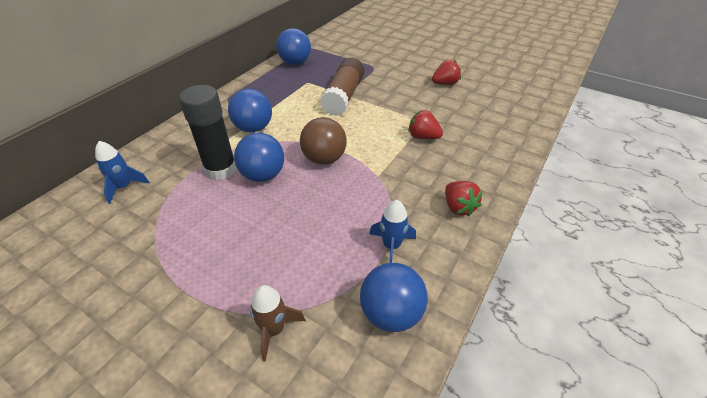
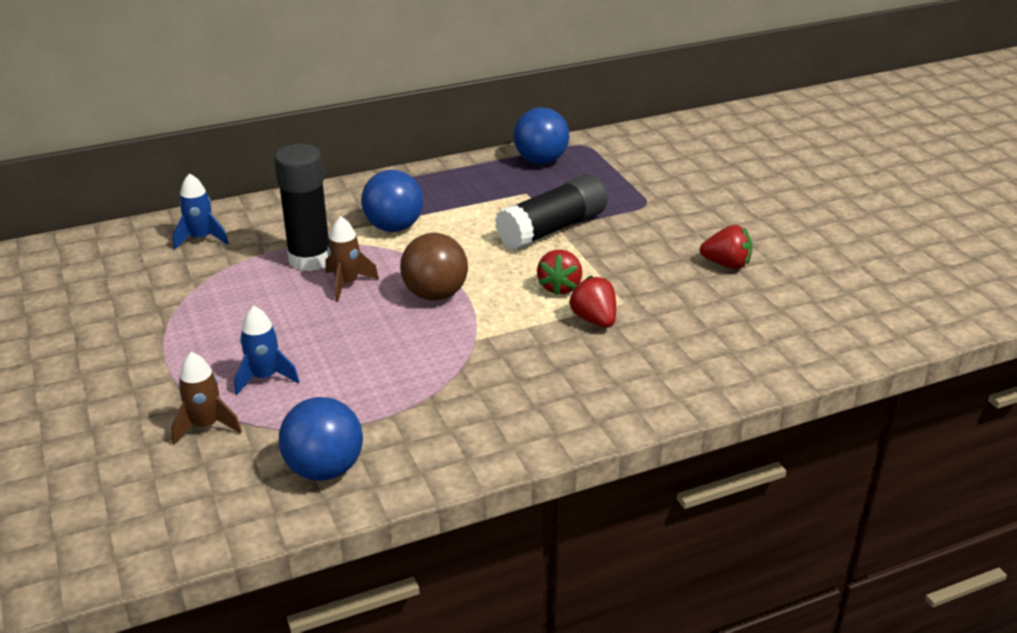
camera: 35 degrees right, 10 degrees down
blue ball [234,133,284,182] -> brown rocket [326,216,379,302]
brown glue stick [320,57,364,116] -> black glue stick [495,174,607,250]
blue rocket [369,200,416,263] -> blue rocket moved to [234,306,300,395]
red strawberry [445,181,483,217] -> red strawberry moved to [537,250,582,296]

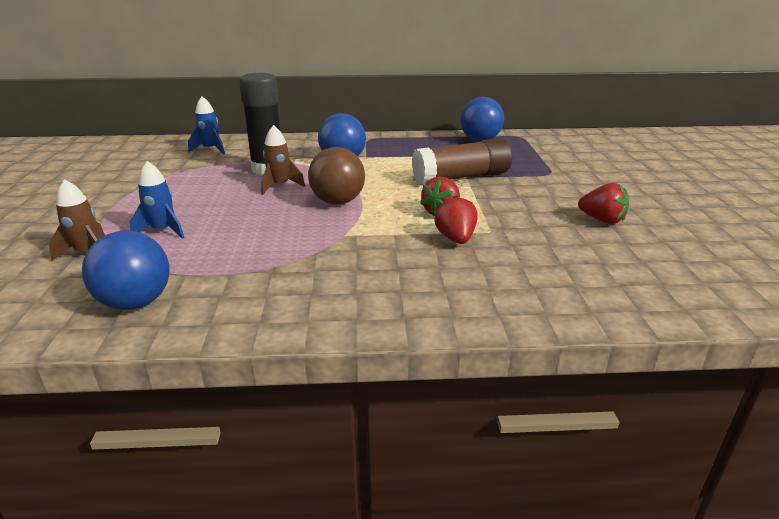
camera: 20 degrees right, 5 degrees down
black glue stick [495,174,607,250] -> brown glue stick [412,138,512,184]

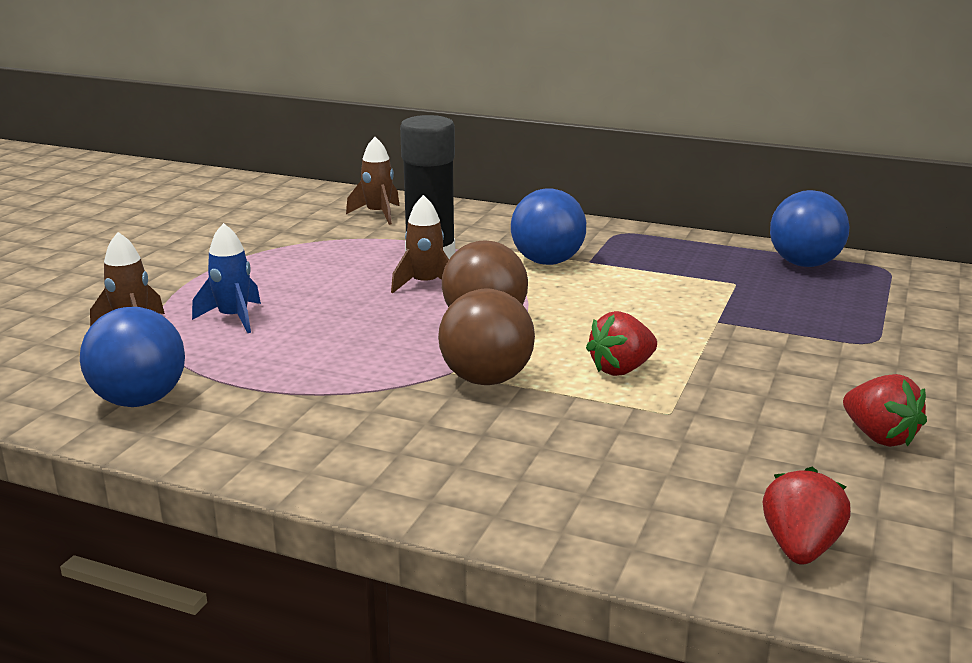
camera: 25 degrees right, 5 degrees down
blue rocket [188,96,225,155] -> brown rocket [346,137,400,225]
brown glue stick [412,138,512,184] -> none
red strawberry [434,195,478,244] -> red strawberry moved to [763,467,851,565]
none -> brown ball [438,289,535,385]

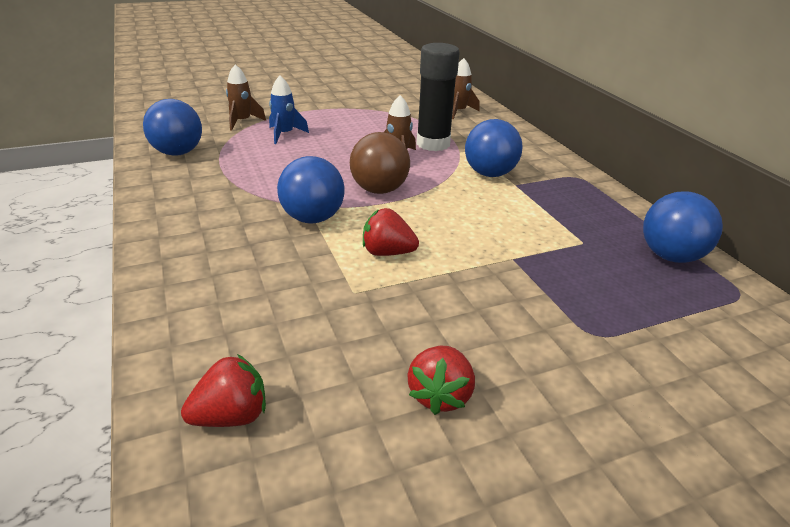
camera: 45 degrees right, 10 degrees up
brown ball [438,289,535,385] -> blue ball [277,156,345,223]

